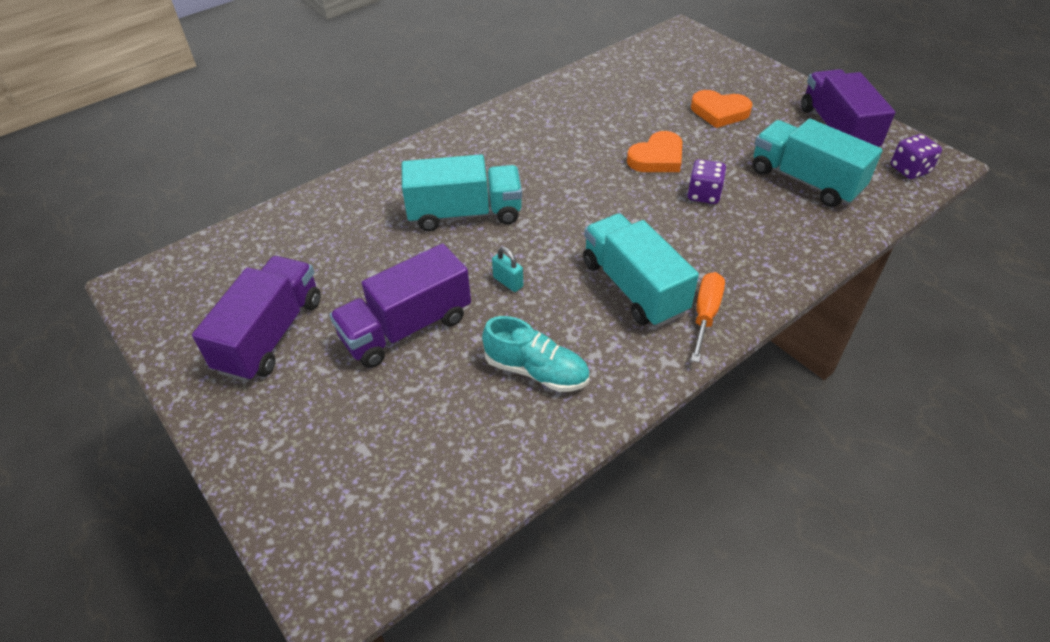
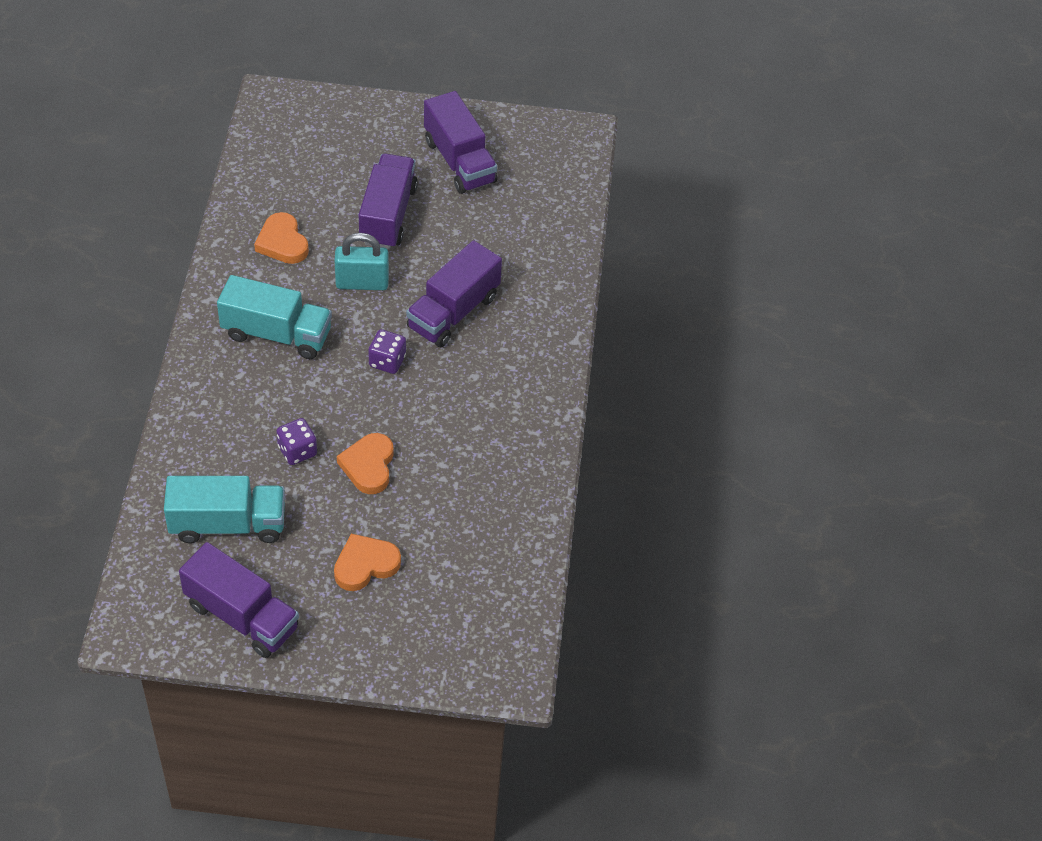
camera: 130 degrees right, 5 degrees up
turquoise truck [402,154,522,231] -> purple truck [406,240,502,347]
turquoise shoe [482,316,590,392] -> orange heart [254,212,309,264]
turquoise padlock [492,247,523,292] -> turquoise padlock [334,233,389,290], size x1.89
orange screwdriver [691,272,725,363] -> none
purple dice [891,134,942,179] -> purple dice moved to [368,329,406,374]

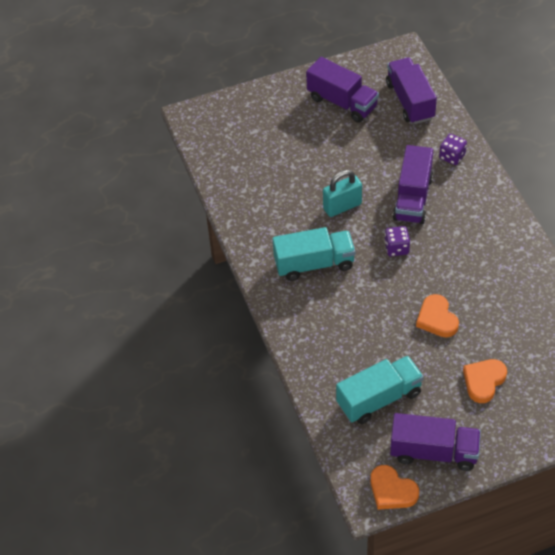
camera: 20 degrees left, 0 degrees up
orange heart [254,212,309,264] -> orange heart moved to [371,465,419,510]
purple dice [276,418,317,465] -> purple dice moved to [439,134,467,165]
purple truck [359,154,418,249] -> purple truck moved to [386,58,437,124]

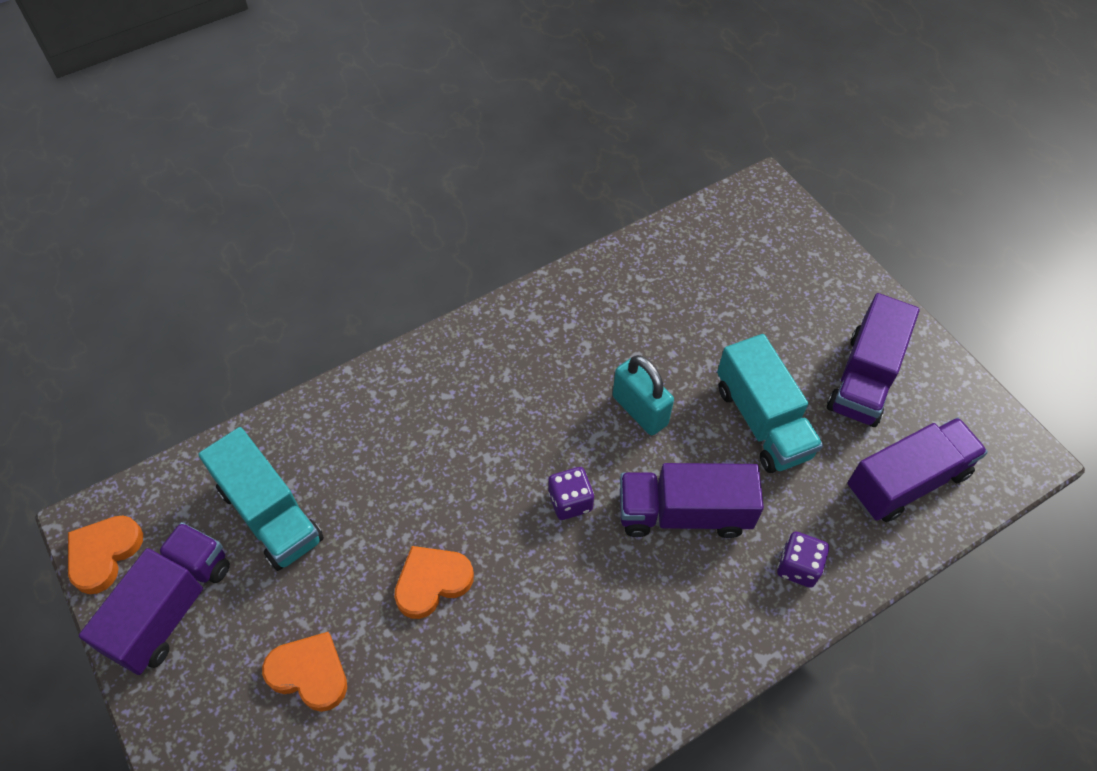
camera: 75 degrees right, 5 degrees up
turquoise truck [273,227,355,281] -> turquoise truck moved to [717,334,823,473]
purple truck [390,413,481,471] -> purple truck turned 150 degrees counterclockwise [79,522,230,675]

